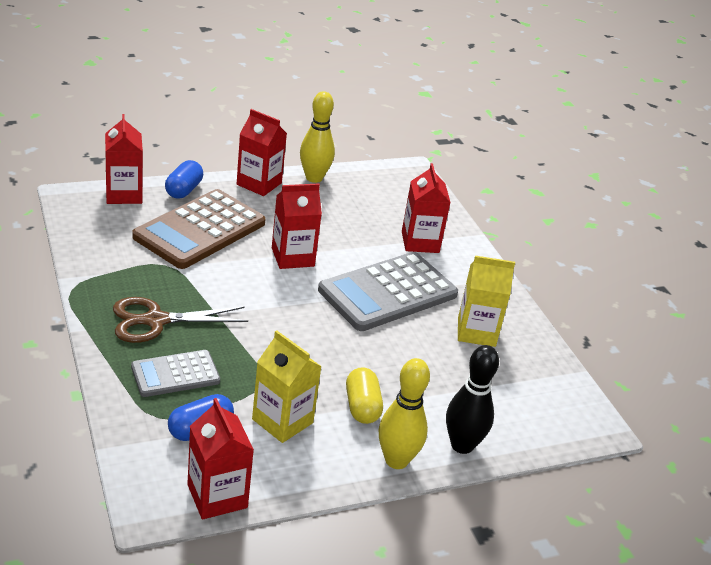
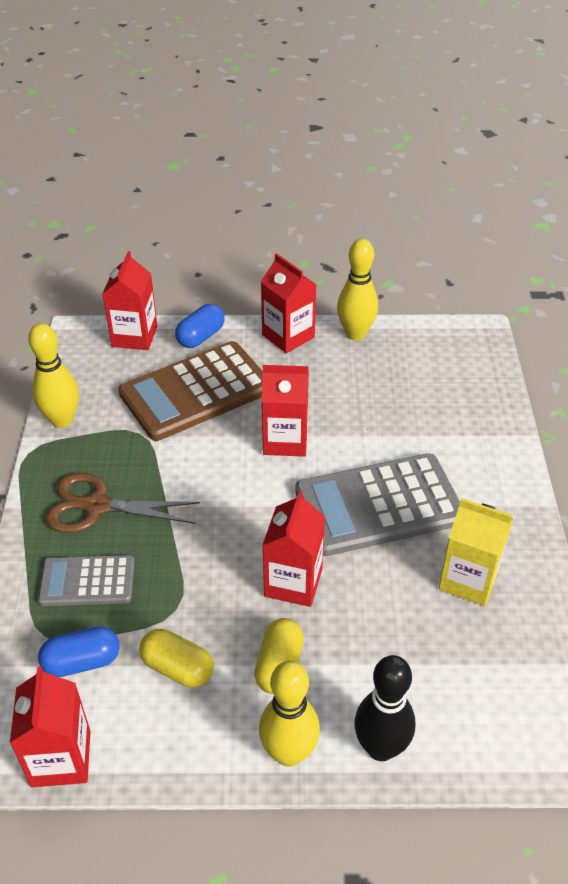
camera: 25 degrees right, 10 degrees up
yellow carton [252,330,322,443] -> yellow capsule [139,629,214,688]
red carton [402,163,451,253] -> red carton moved to [262,491,325,607]
none -> yellow bowling pin [28,323,79,428]

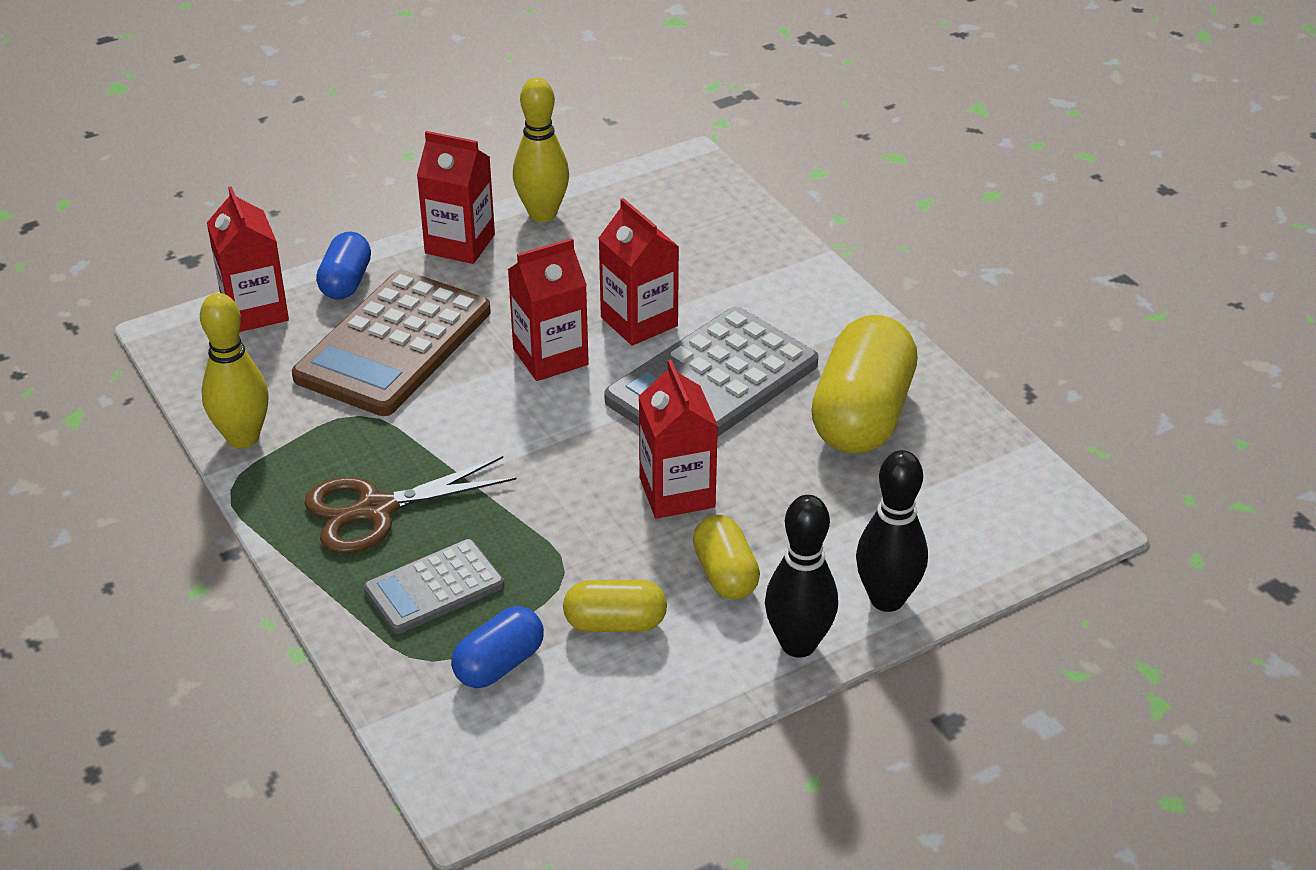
camera: 30 degrees left, 5 degrees down
red carton [10,666,91,787] -> red carton moved to [598,198,679,346]
yellow bowling pin [259,661,320,767] -> black bowling pin [765,495,838,658]
yellow carton [439,498,513,606] -> yellow capsule [811,315,917,454]

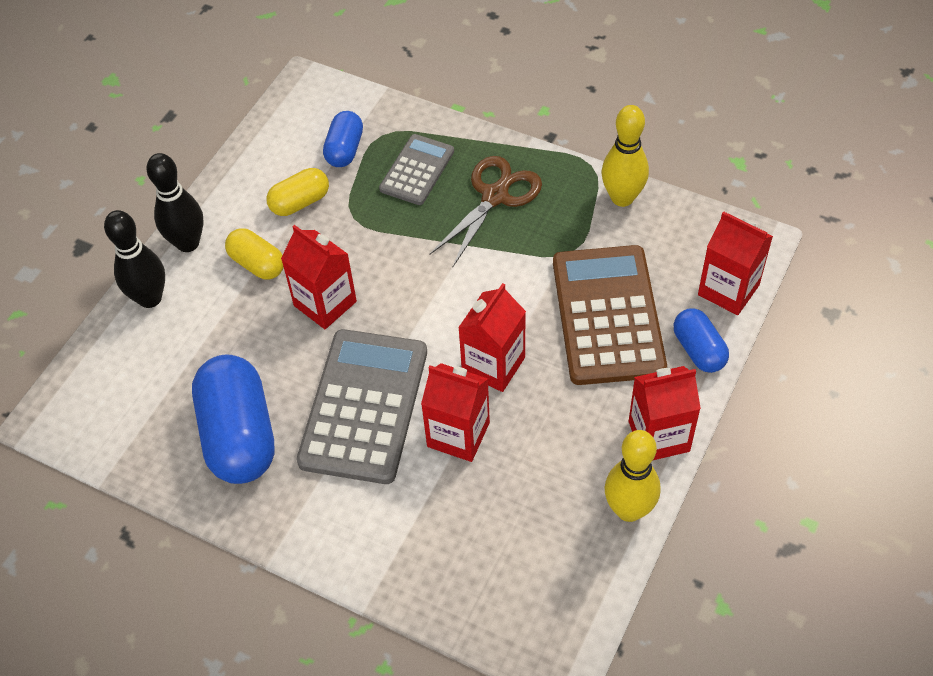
camera: 150 degrees right, 15 degrees up
yellow capsule [811,315,917,454] -> blue capsule [192,355,275,484]

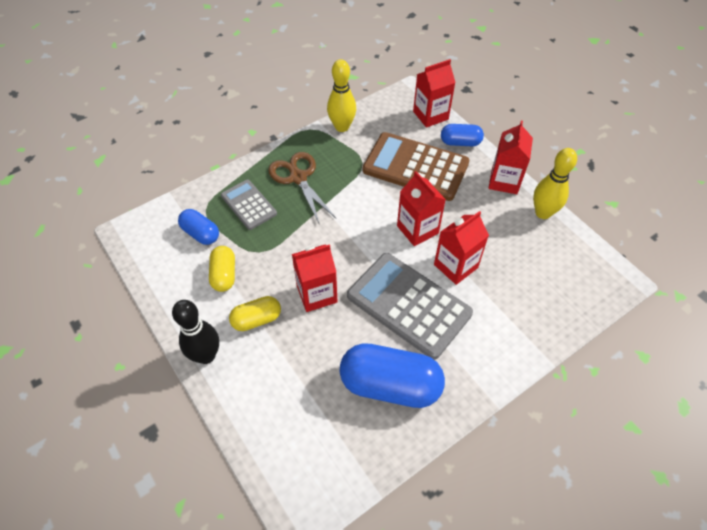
camera: 65 degrees left, 0 degrees up
black bowling pin [104,210,165,308] -> none

